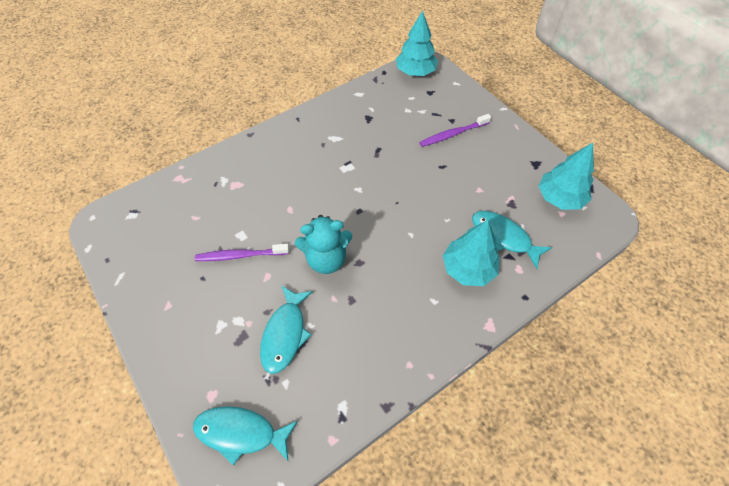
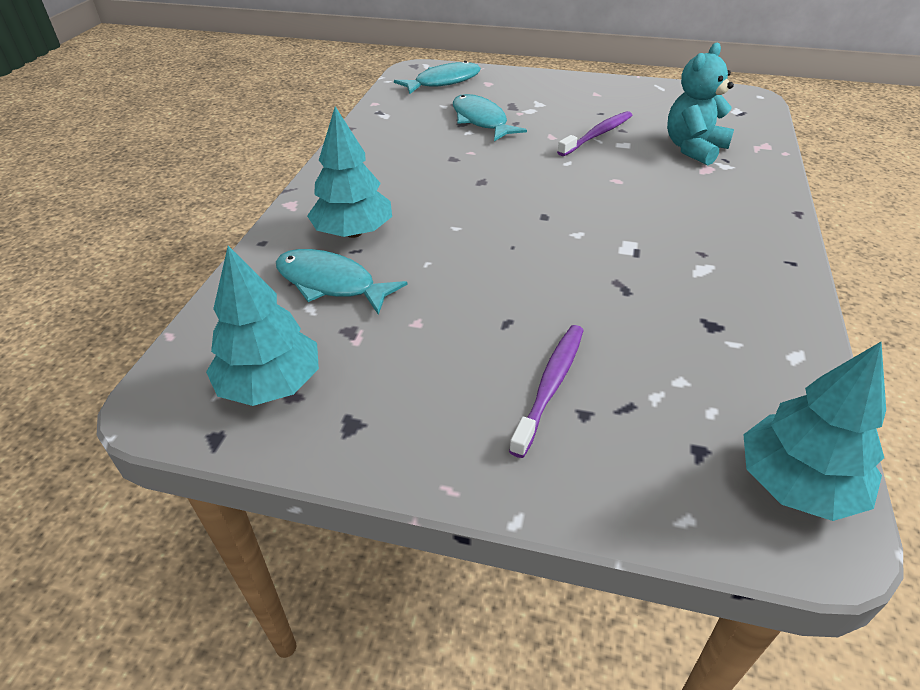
camera: 140 degrees right, 15 degrees down
turquoise teddy bear [295,215,352,274] -> turquoise teddy bear moved to [667,43,734,165]
turquoise fish [472,211,552,269] -> turquoise fish turned 150 degrees counterclockwise [276,249,408,315]

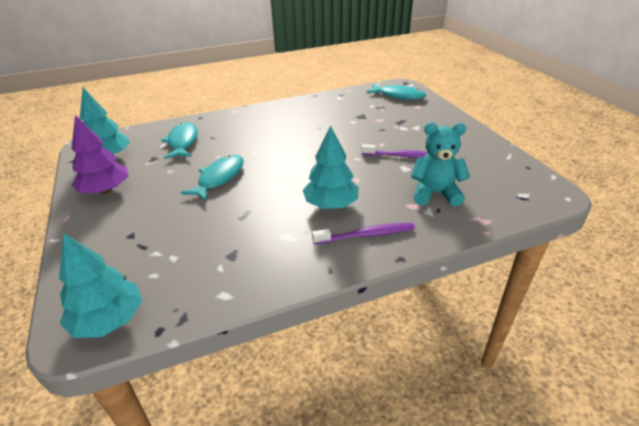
camera: 55 degrees right, 5 degrees down
turquoise tree [307,107,392,238] -> turquoise tree moved to [303,125,359,209]
turquoise fish [453,94,527,141] -> turquoise fish moved to [181,155,244,201]
purple toothbrush [509,325,584,458] -> purple toothbrush moved to [312,223,415,244]
none -> purple tree [72,115,128,194]

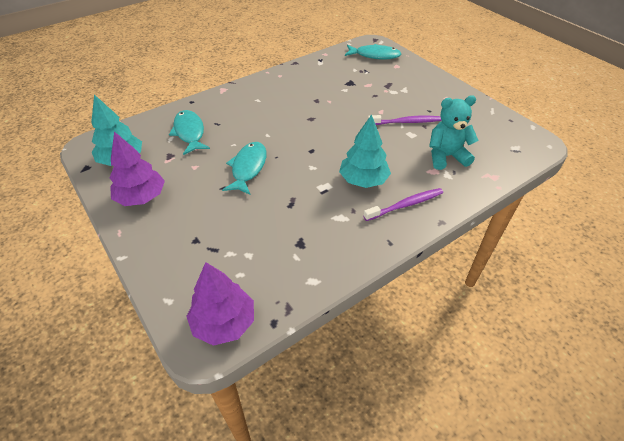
camera: 15 degrees left, 10 degrees up
turquoise tree [59,234,142,338] -> purple tree [186,262,254,346]

